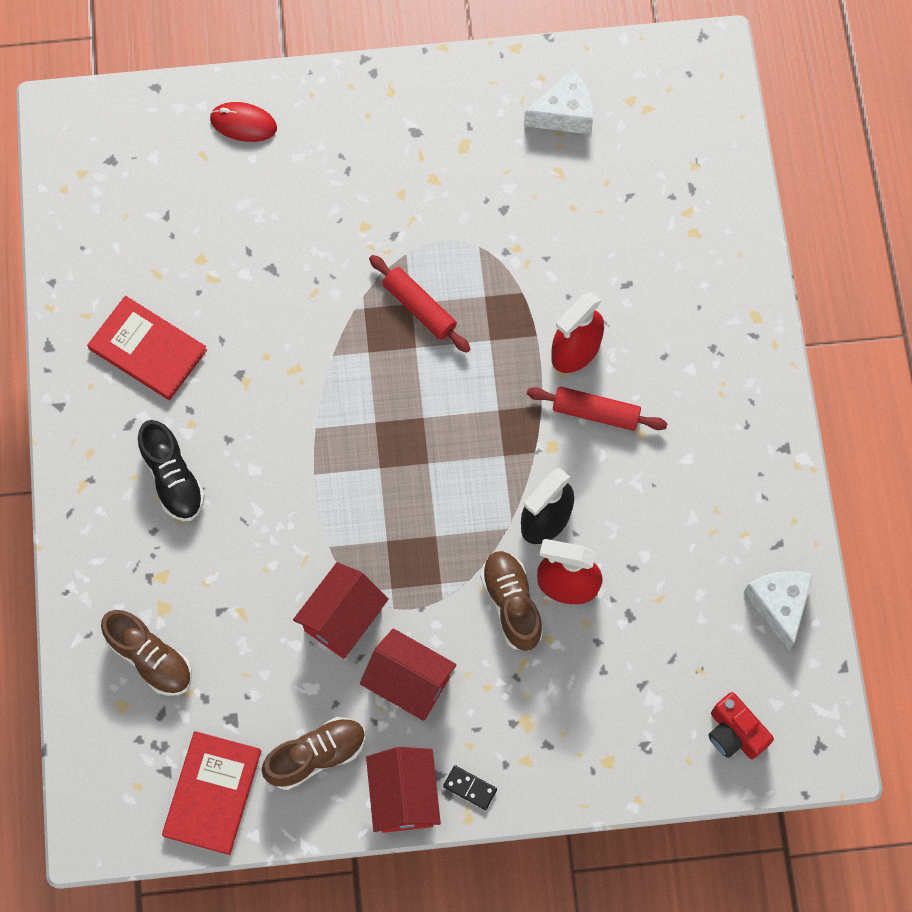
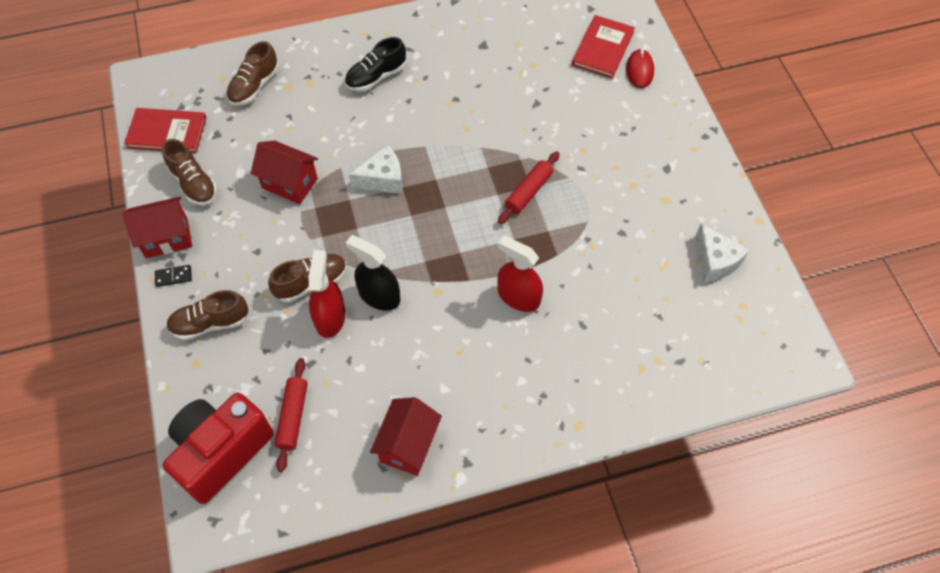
camera: 80 degrees right, 10 degrees down
red book [87,296,207,400] -> red book moved to [572,15,635,79]
red house [360,628,457,721] -> red house moved to [370,397,442,476]
black domino [443,765,497,810] -> black domino turned 60 degrees clockwise [155,265,192,287]
red rolling pin [527,387,668,431] -> red rolling pin moved to [274,358,308,472]
red camera [708,692,774,759] -> red camera [163,393,274,504], size x1.95
white cheese [744,571,813,651] -> white cheese moved to [349,145,403,194]
none -> brown shoe [166,290,249,340]

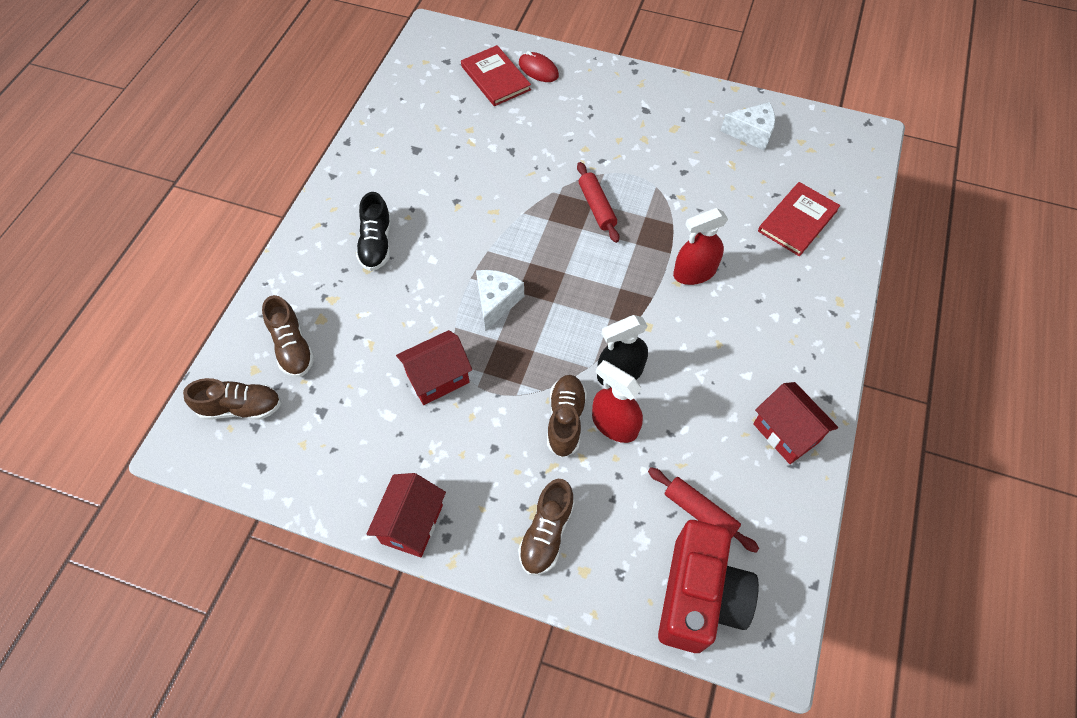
camera: 55 degrees left, 0 degrees up
red book [124,108,206,153] -> red book moved to [758,182,840,256]
black domino [155,265,192,287] -> none
brown shoe [162,139,217,206] -> brown shoe moved to [183,378,281,420]
red camera [163,393,274,504] -> red camera turned 150 degrees counterclockwise [658,520,759,653]

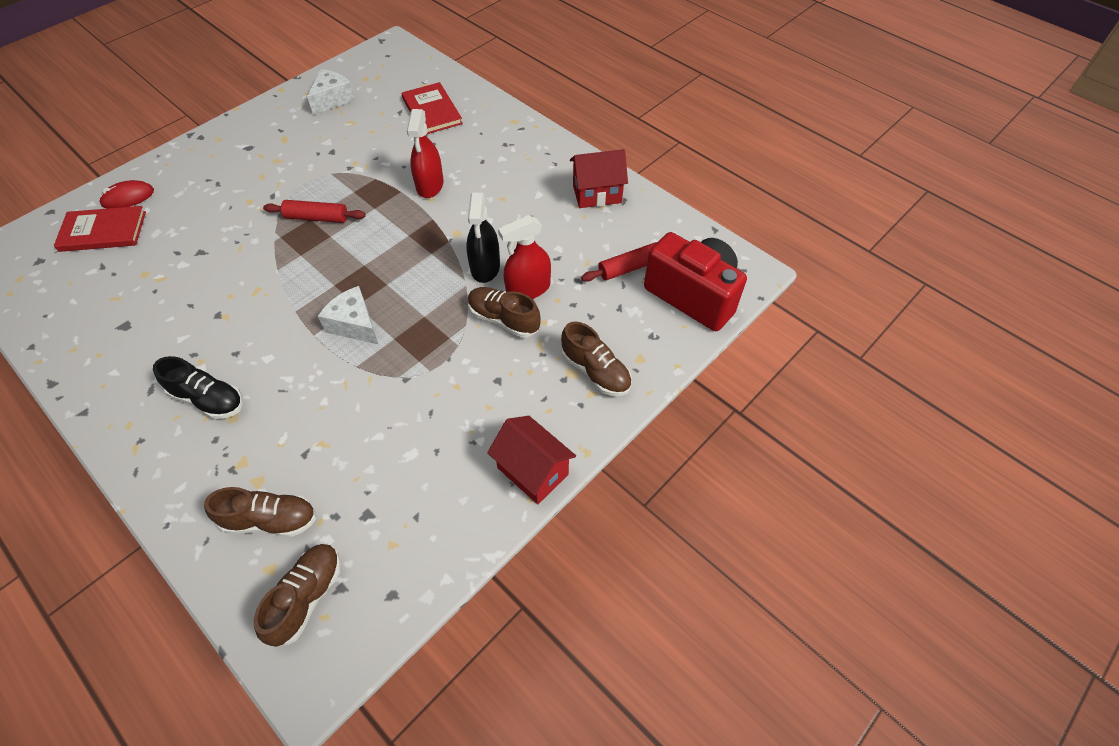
camera: 65 degrees left, 5 degrees down
red house [396,330,472,405] -> none

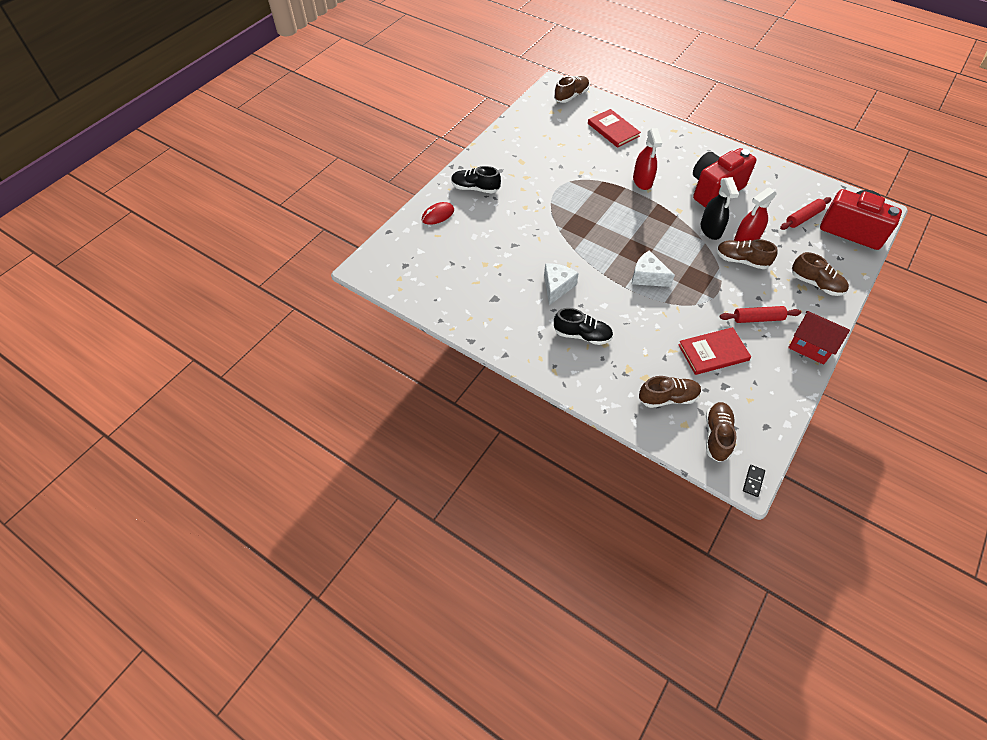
camera: 10 degrees left, 0 degrees up
red book [54,206,146,252] -> red book moved to [678,327,751,375]
red rolling pin [263,200,366,223] -> red rolling pin moved to [720,306,801,323]
white cheese [307,69,355,115] -> white cheese moved to [544,264,579,305]
red house [570,149,628,208] -> none
none -> black shoe [451,166,501,193]
none -> brown shoe [554,76,589,103]
none -> red camera [693,148,757,208]
none -> black domino [743,465,765,497]

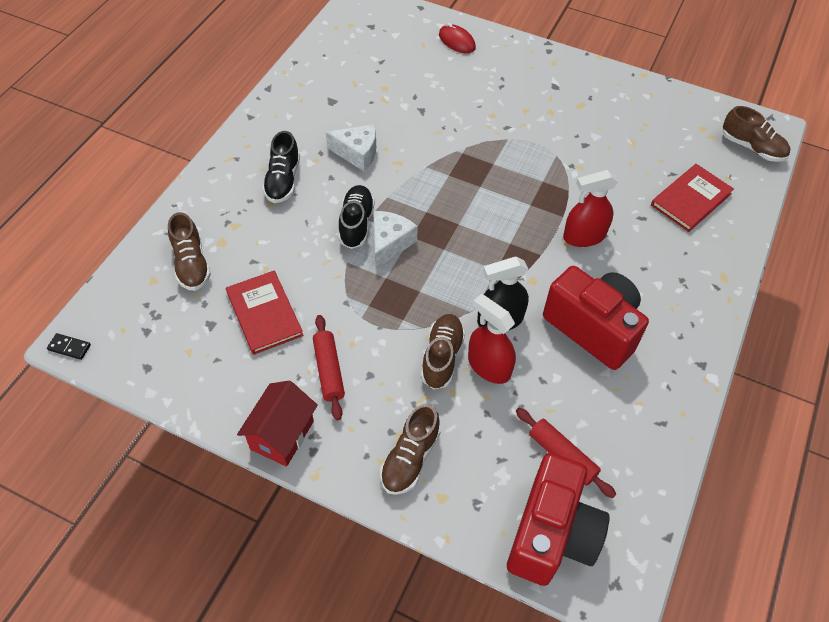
camera: 80 degrees right, 0 degrees up
black shoe [451,166,501,193] -> black shoe moved to [338,185,375,249]
brown shoe [706,402,737,462] -> none

